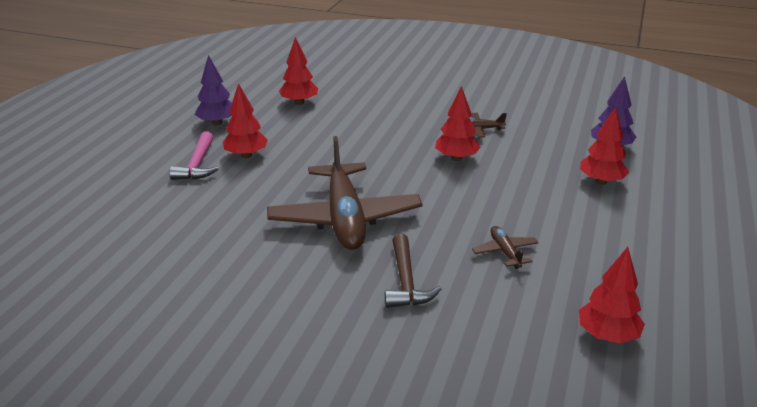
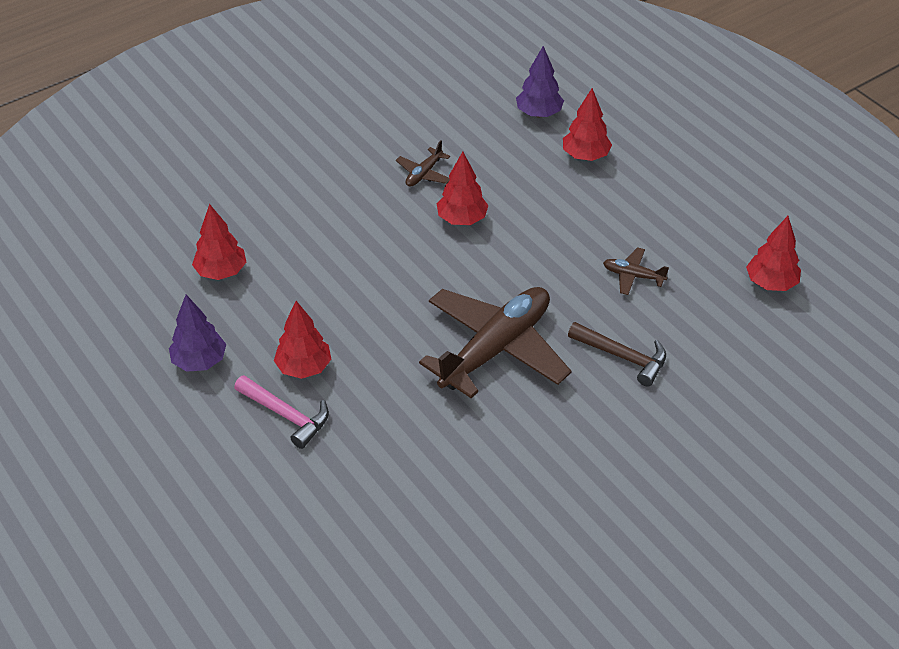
camera: 55 degrees left, 15 degrees up
brown plane [267,136,422,250] -> brown plane turned 75 degrees counterclockwise [419,287,571,398]

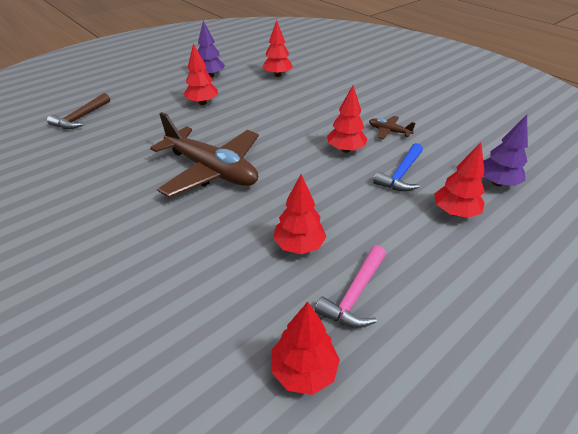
camera: 85 degrees right, 5 degrees down
pink hammer [234,375,329,449] -> pink hammer moved to [315,245,386,328]
brown hammer [568,322,666,387] -> brown hammer moved to [47,93,110,129]
brown plane [603,247,669,295] -> red tree [273,174,326,254]
none -> blue hammer [373,143,423,191]

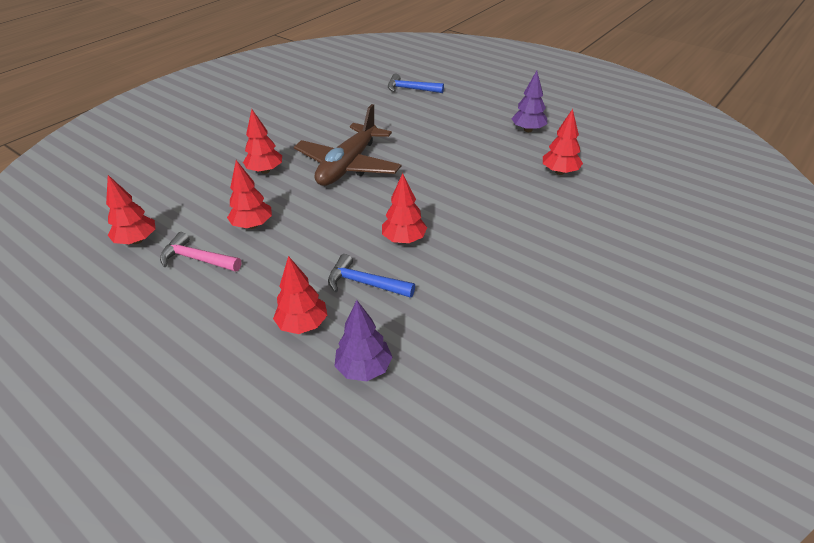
camera: 80 degrees right, 0 degrees up
brown hammer [47,93,110,129] -> blue hammer [388,74,444,93]
red tree [184,43,218,105] -> red tree moved to [243,109,282,174]
brown plane [369,116,416,139] -> none

